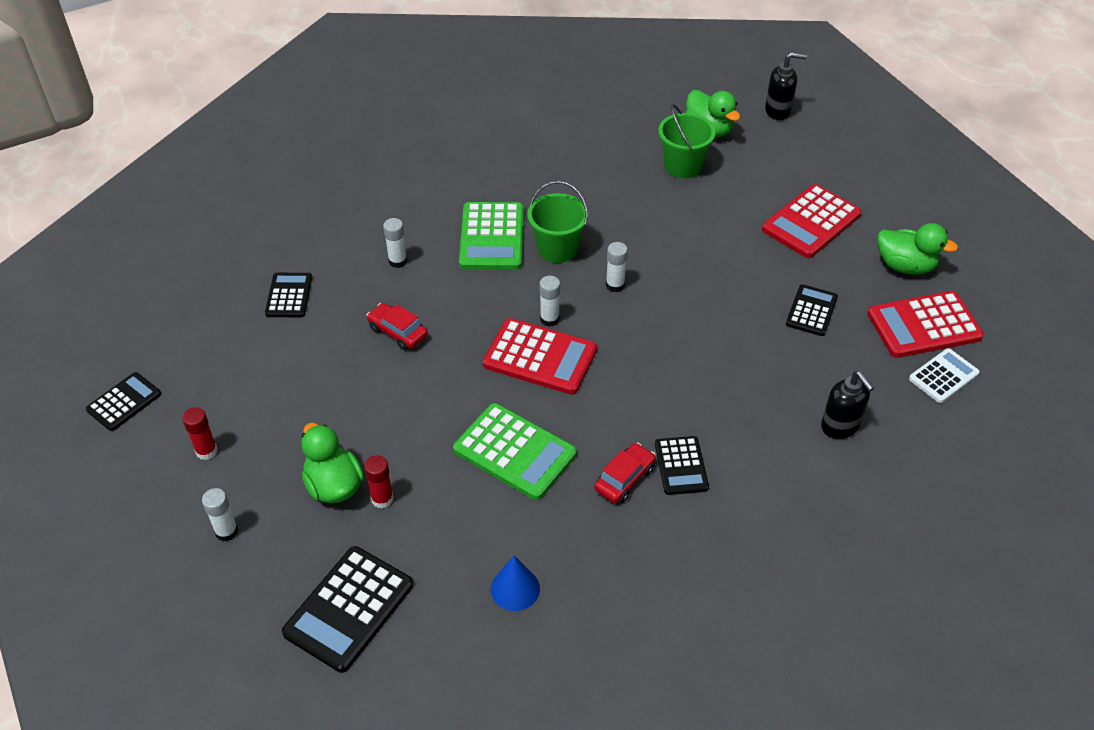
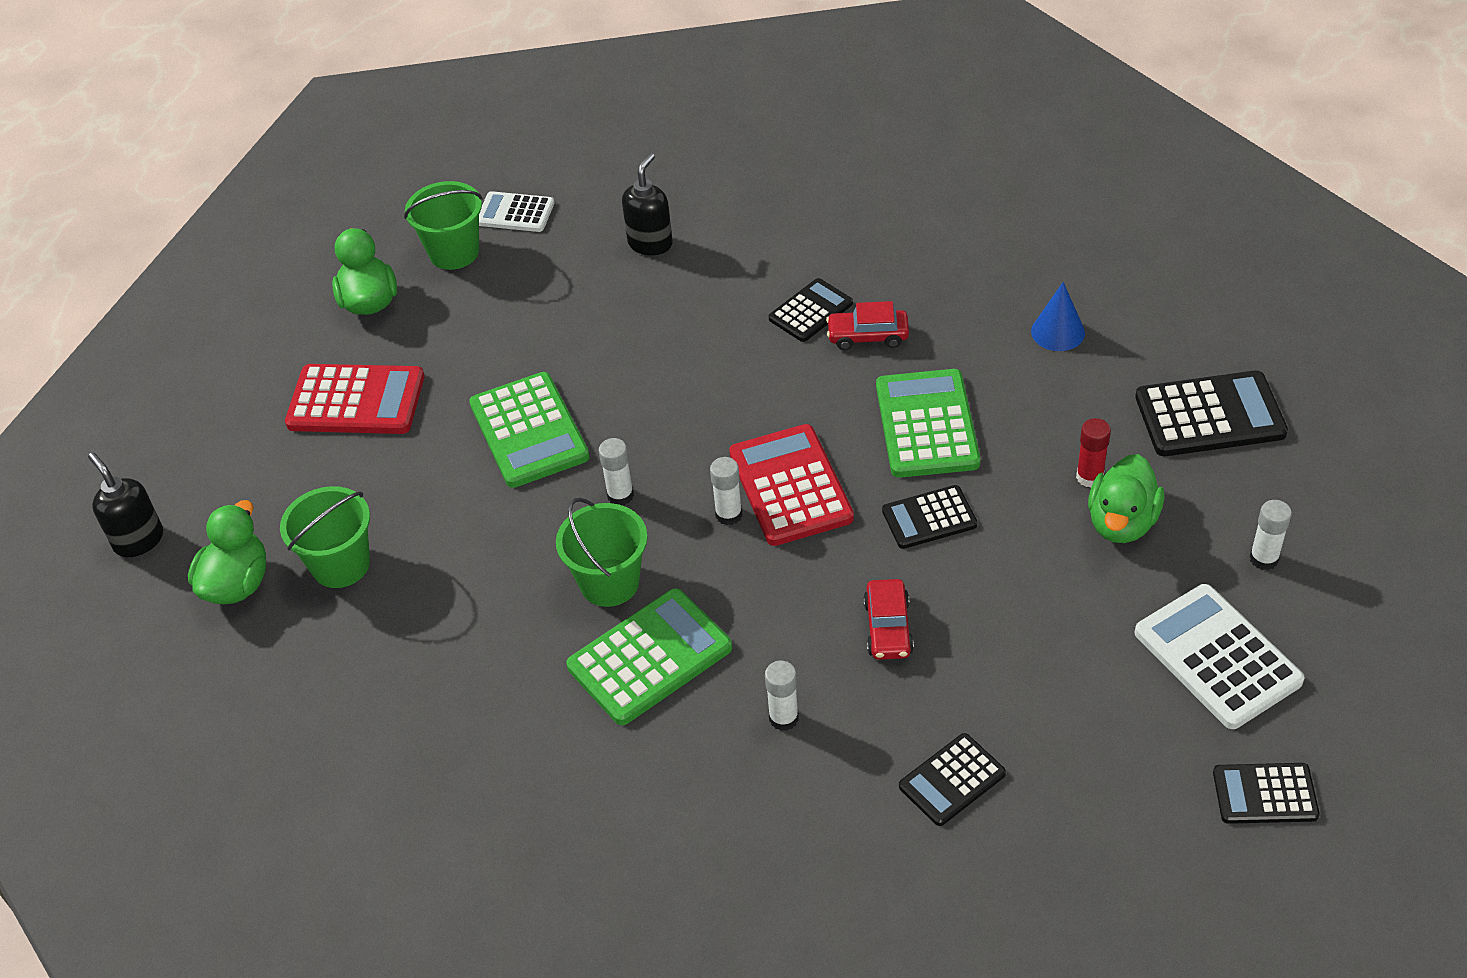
camera: 125 degrees left, 0 degrees up
red glue stick [182,407,217,460] -> white calculator [1135,584,1305,729]
black calculator [786,284,838,336] -> black calculator moved to [882,485,977,549]
red calculator [867,291,984,358] -> green bucket [404,181,483,270]
none -> green calculator [469,372,590,488]

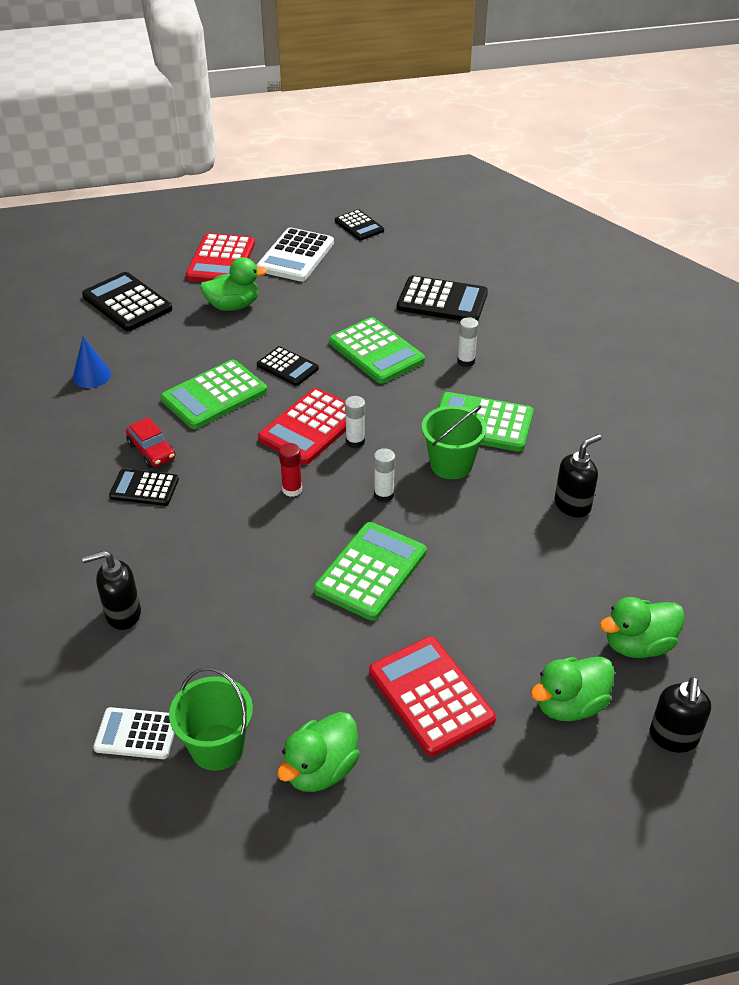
camera: 130 degrees left, 5 degrees down
green bucket [280,486,370,588] -> none
white calculator [479,191,554,232] -> white calculator turned 120 degrees clockwise [93,707,175,759]
red car [863,579,914,660] -> green calculator [329,317,425,384]
black calculator [899,733,1006,826] -> black calculator [397,275,488,321], size x1.64
red glue stick [1076,418,1111,487] -> red glue stick moved to [279,443,302,497]
white glue stick [1250,500,1292,570] -> red calculator [185,233,255,282]
none -> green duck [531,657,614,721]
none -> black soap dispenser [554,434,602,518]

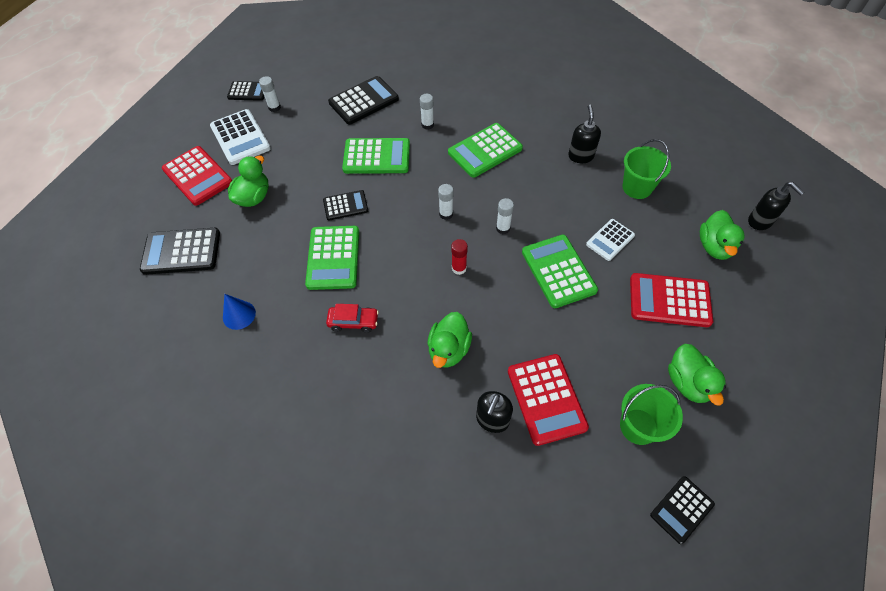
camera: 50 degrees left, 15 degrees up
white calculator [93,707,175,759] -> white calculator moved to [586,219,635,261]
black calculator [109,469,179,506] -> black calculator moved to [650,476,715,544]
red calculator [258,388,346,465] -> red calculator moved to [508,354,589,446]
green bucket [422,405,487,479] -> green bucket moved to [623,139,671,199]
green duck [600,597,685,658] -> green duck moved to [427,312,472,368]
none -> white glue stick [259,76,281,112]

